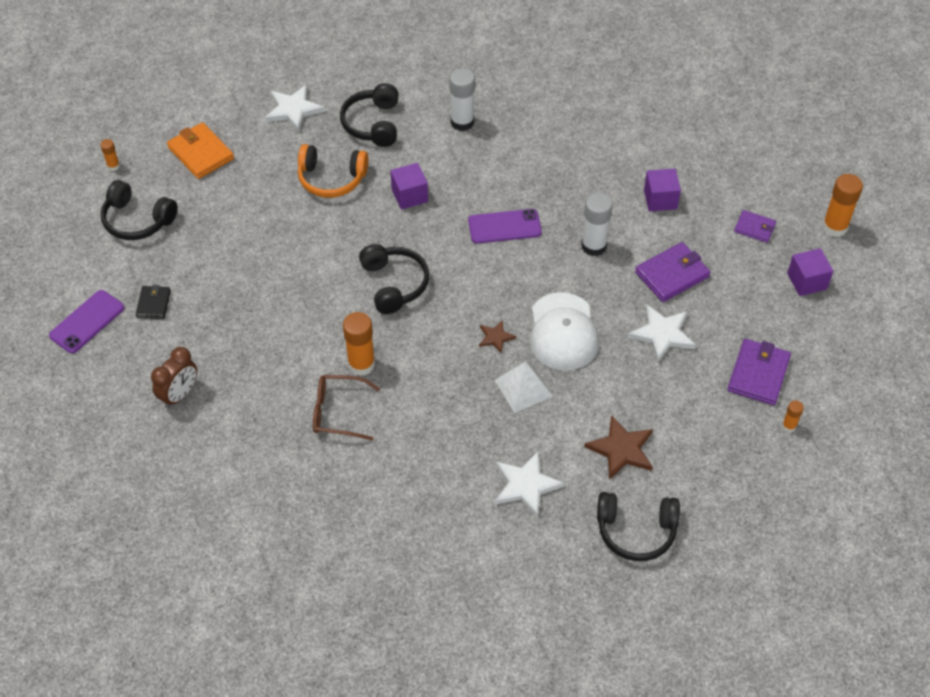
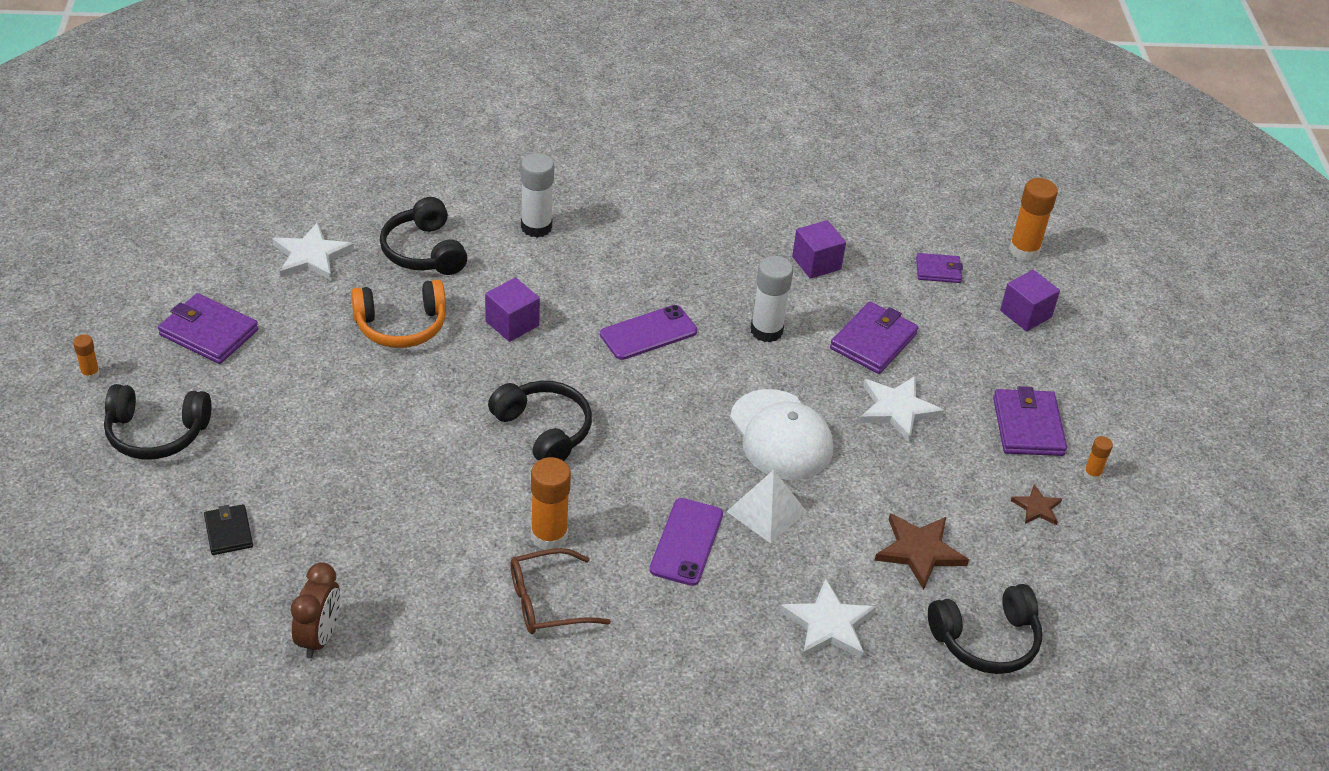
camera: 25 degrees left, 10 degrees down
purple phone [49,290,124,353] -> purple phone moved to [649,498,723,586]
orange wallet [167,122,234,179] -> purple wallet [158,293,258,364]
brown star [479,320,516,354] -> brown star moved to [1011,484,1062,525]

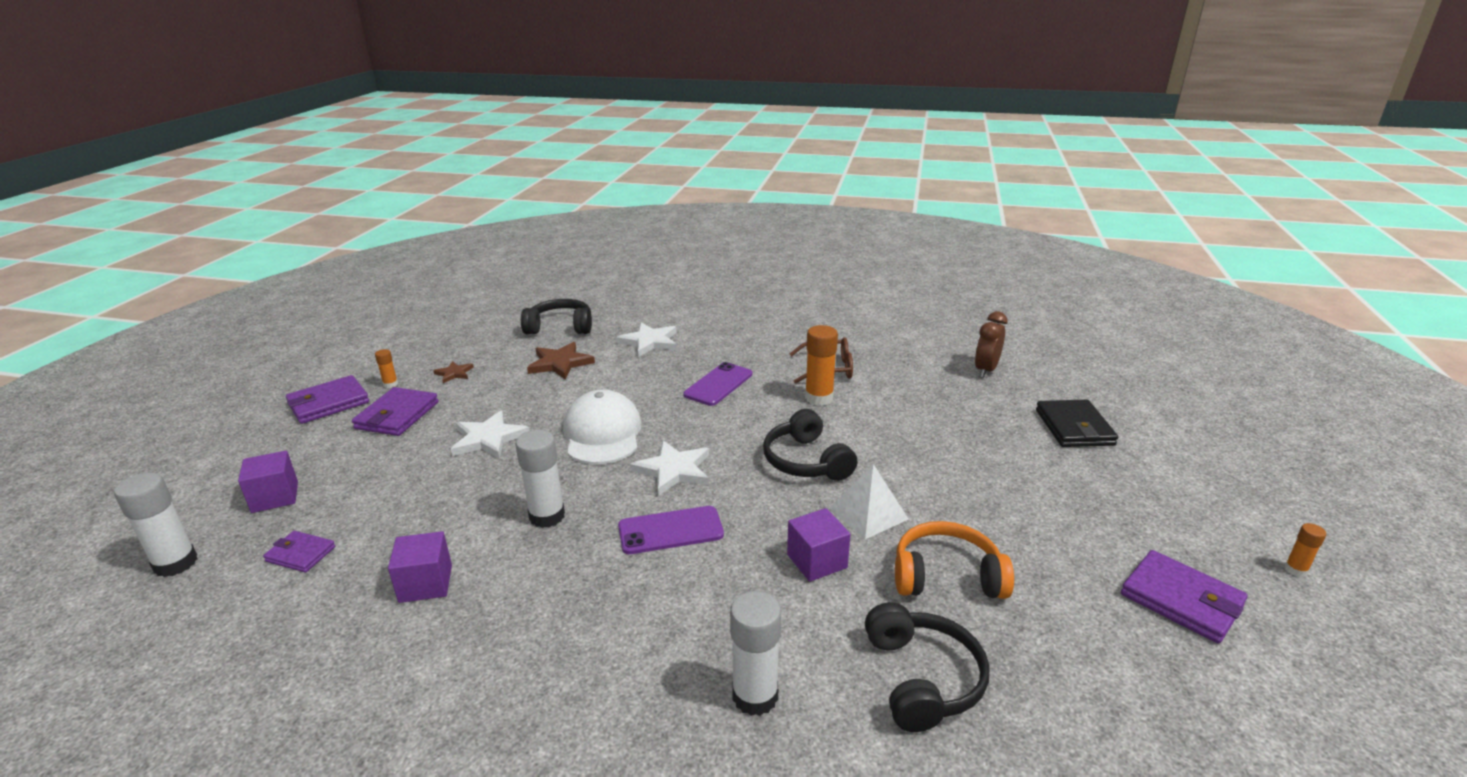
camera: 160 degrees left, 15 degrees down
black headphones [104,384,211,459] -> none
black wallet [204,504,253,555] -> black wallet [1036,400,1118,447], size x1.66
white star [272,222,354,281] -> white star moved to [630,440,709,496]
white pyramid [726,470,807,543] -> white pyramid moved to [829,464,909,539]
purple wallet [830,302,919,374] -> purple wallet moved to [286,375,369,424]
orange glue stick [1009,178,1058,261] -> white glue stick [114,472,197,577]

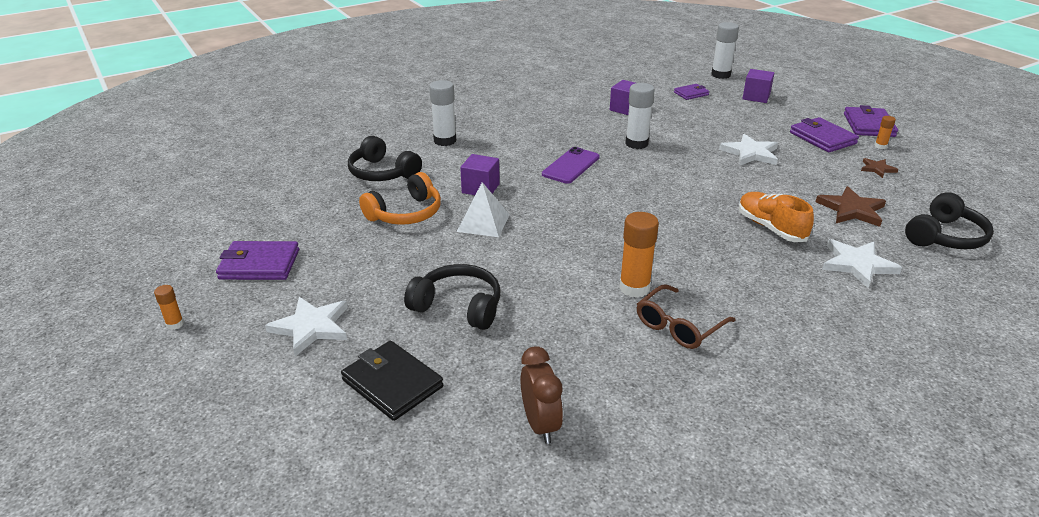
camera: 135 degrees right, 5 degrees up
white cap [563,390,642,464] -> none
white star [630,440,709,496] -> white star moved to [265,297,348,356]
purple phone [683,362,752,406] -> none
black headphones [763,409,857,481] -> black headphones moved to [404,264,500,330]
none -> orange shoe [739,192,814,242]

